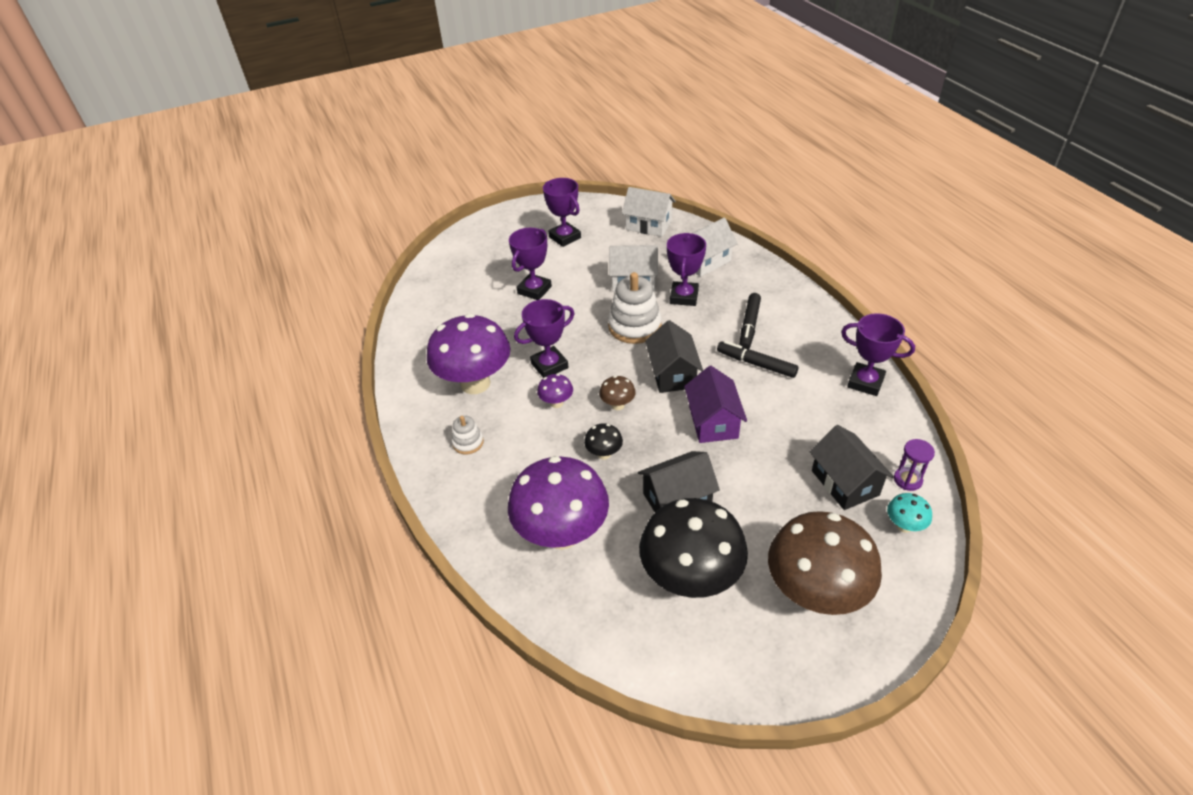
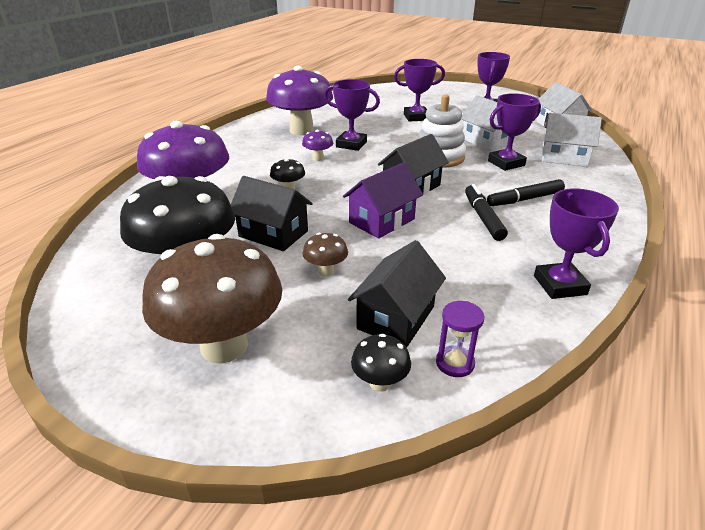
camera: 50 degrees right, 10 degrees down
white stacking toy [451,416,484,454] -> none
brown mushroom [599,376,636,410] -> brown mushroom moved to [302,233,348,277]
turquoise mushroom [887,493,932,533] -> black mushroom [351,334,411,392]

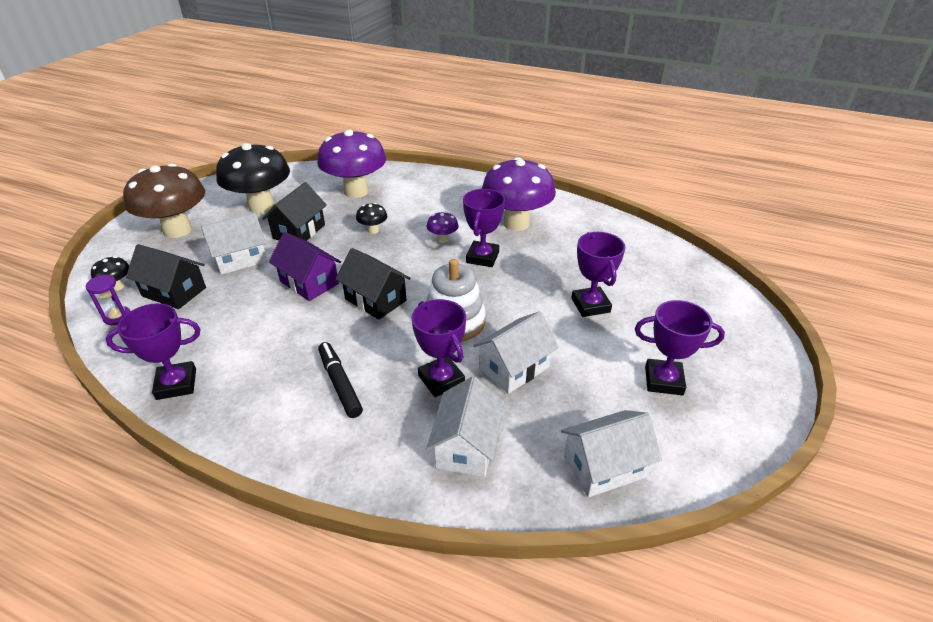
camera: 85 degrees right, 5 degrees up
brown mushroom [302,233,348,277] -> white house [201,213,268,275]
black marker [465,184,508,241] -> none

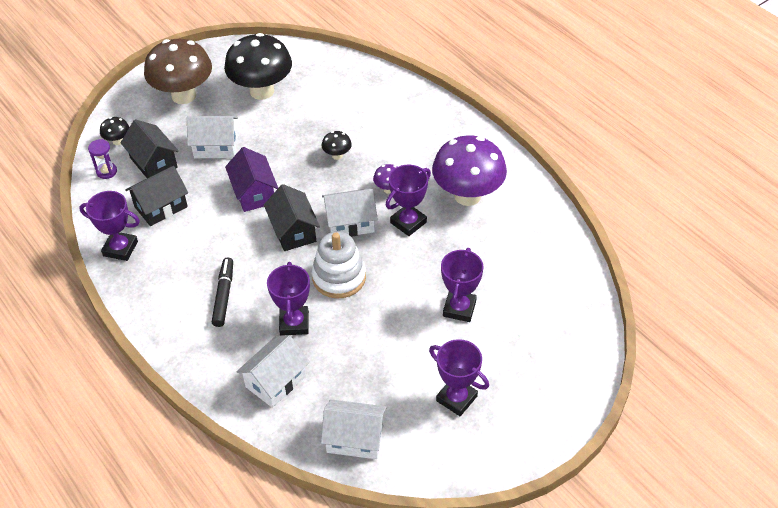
camera: 30 degrees right, 10 degrees up
black house [262,182,327,241] -> black house moved to [125,166,188,226]
purple mushroom [317,129,386,198] -> none
white house [473,312,559,394] -> white house moved to [322,188,378,237]

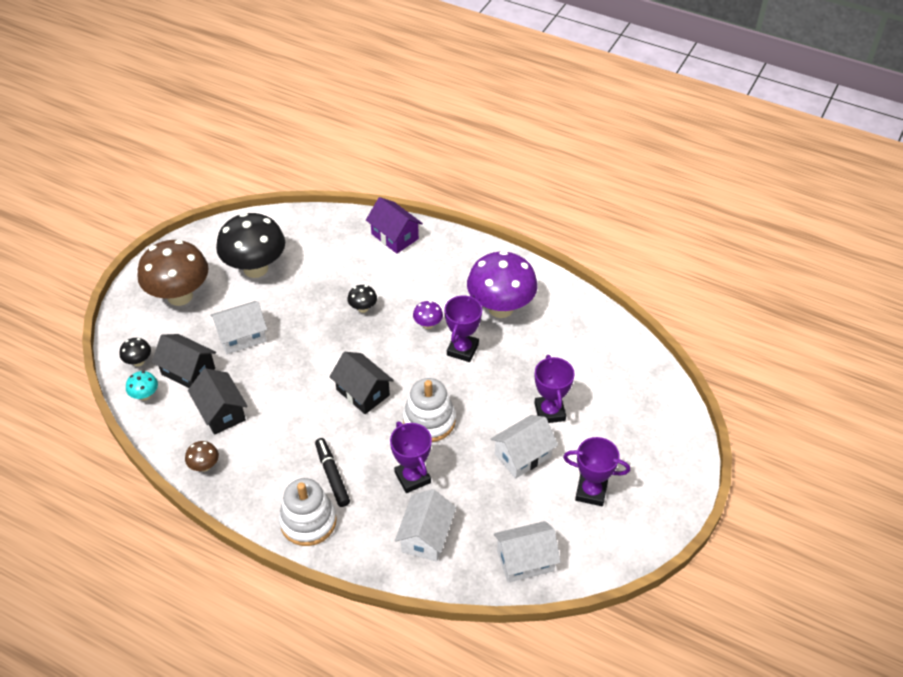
camera: 25 degrees left, 0 degrees up
purple trophy [79,191,140,261] -> brown mushroom [185,441,219,472]
purple hourglass [88,139,117,179] -> turquoise mushroom [126,371,158,401]
black house [125,166,188,226] -> black house turned 60 degrees counterclockwise [188,368,248,435]
purple house [225,147,278,212] -> purple house moved to [366,197,423,254]
white house [322,188,378,237] -> white house moved to [491,415,558,479]
none -> white stacking toy [279,478,337,546]

